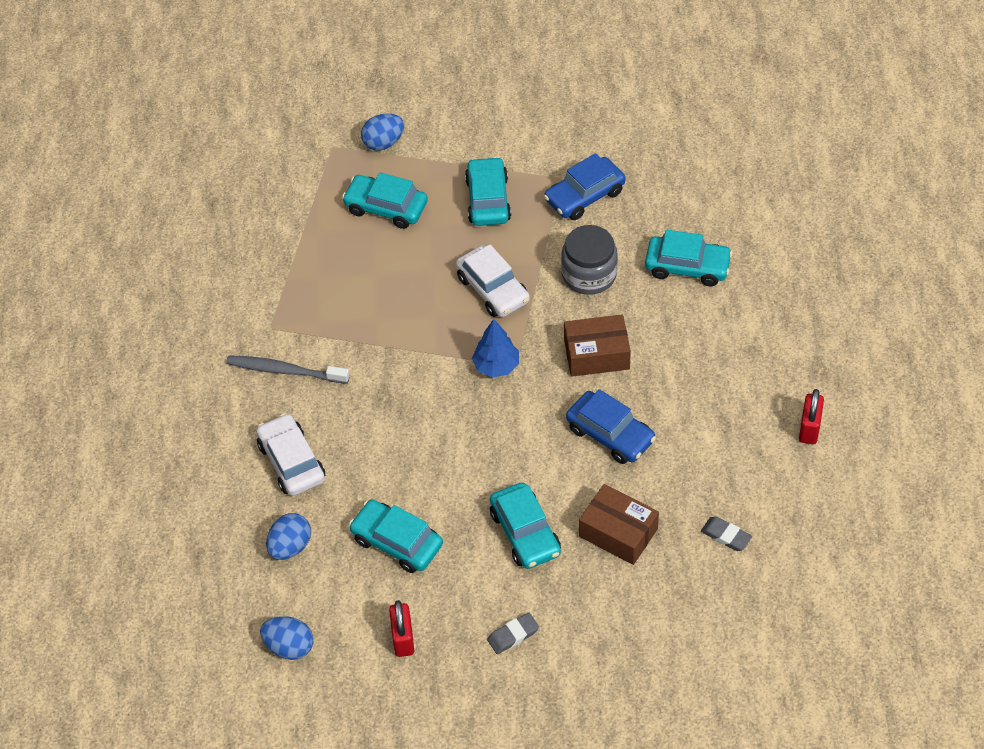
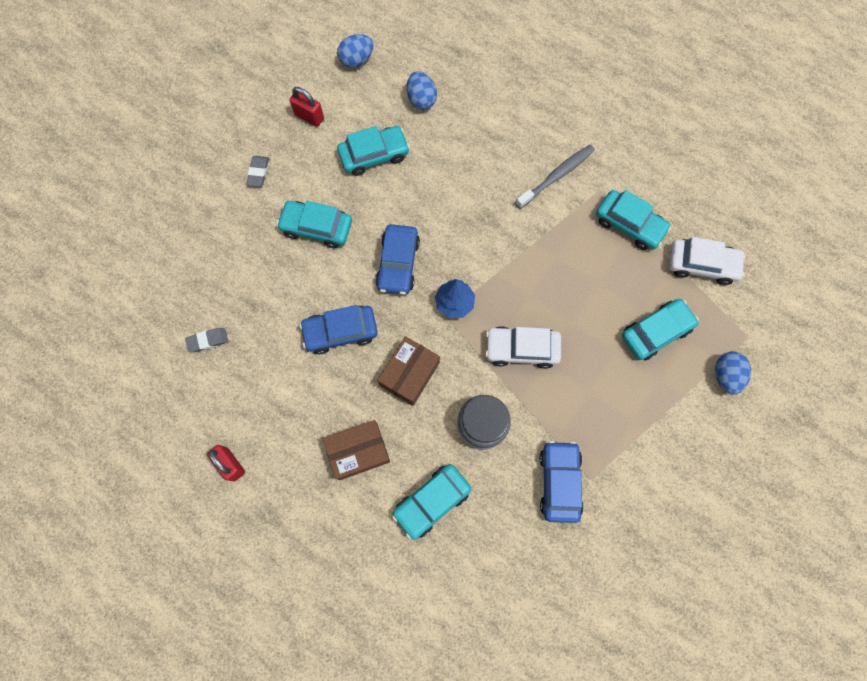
camera: 125 degrees right, 20 degrees up
white car [256,413,325,496] -> white car moved to [669,237,746,285]
turquoise car [465,157,511,226] -> turquoise car moved to [596,190,671,250]
brown box [579,484,659,565] -> brown box moved to [323,420,390,480]
none -> blue car [375,224,420,295]

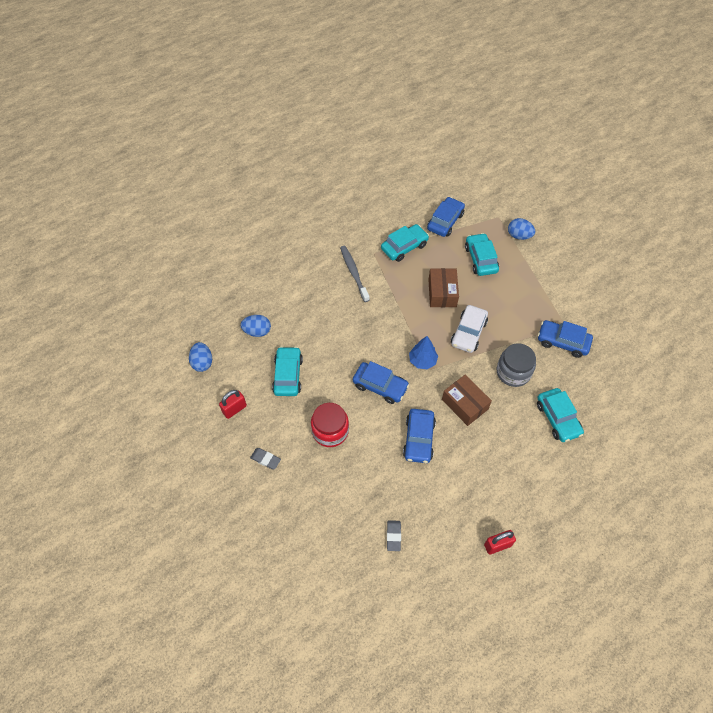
camera: 70 degrees left, 15 degrees down
turquoise car [276,201,352,248] -> red jar [311,403,349,447]
brown box [323,420,390,480] -> brown box moved to [428,268,459,307]
white car [669,237,746,285] -> blue car [427,197,465,237]

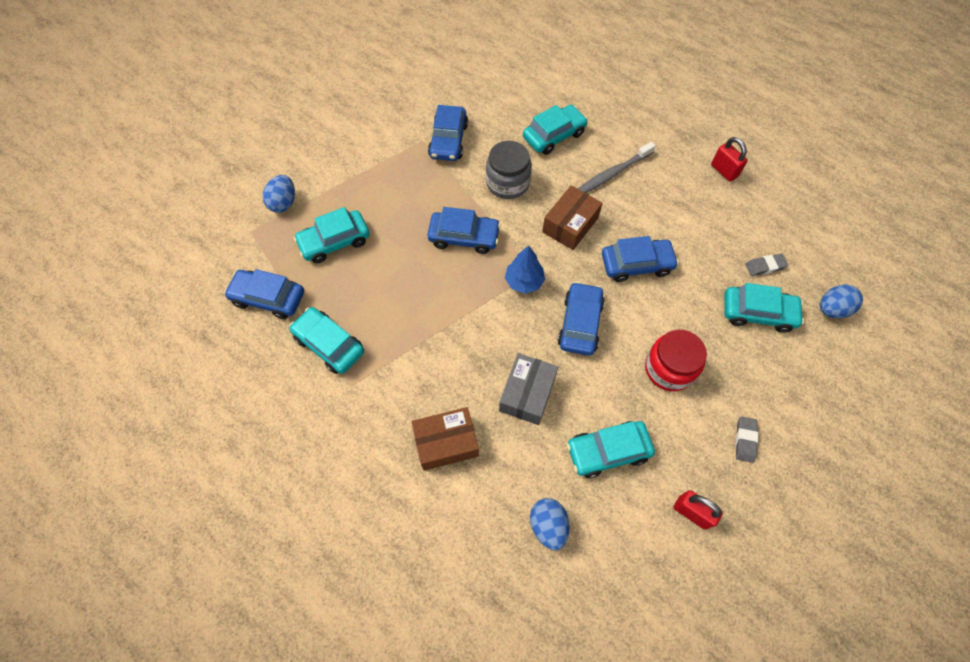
camera: 105 degrees left, 5 degrees up
blue egg [189,342,212,372] -> blue egg moved to [820,285,863,318]
grey toothbrush [340,246,370,302] -> grey toothbrush moved to [578,142,655,193]
brown box [428,268,459,307] -> brown box moved to [412,407,479,471]
white car [451,305,488,353] -> blue car [427,207,501,254]
none -> grey box [499,353,558,425]
none -> turquoise car [724,283,804,333]

